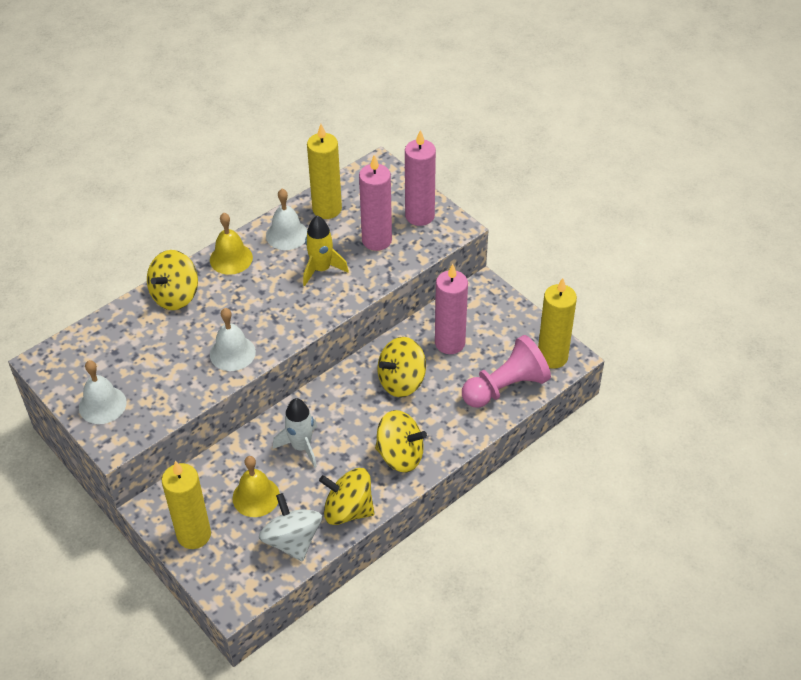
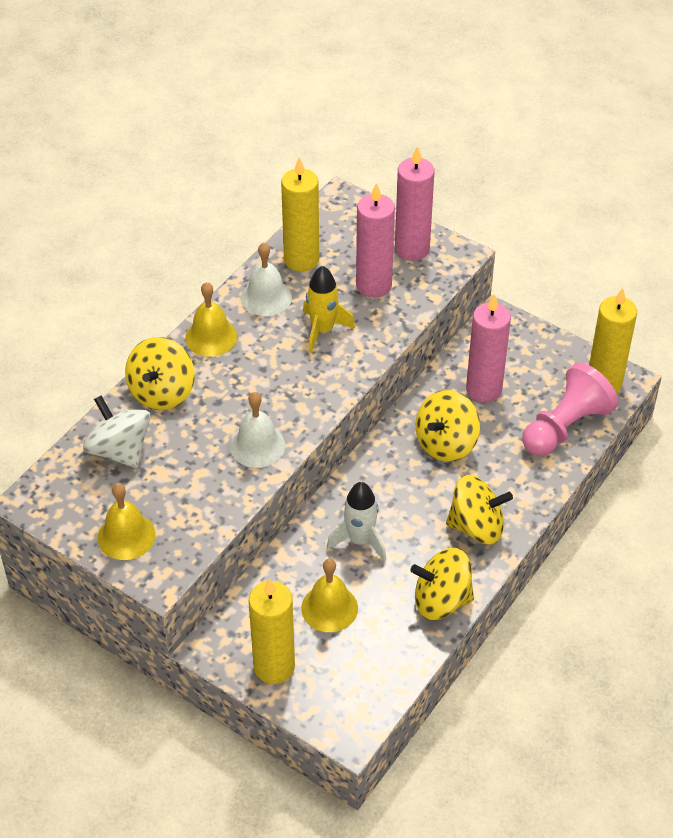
camera: 15 degrees left, 0 degrees up
white bell [79,360,127,424] -> yellow bell [98,483,156,560]
white spinning top [259,493,322,562] -> white spinning top moved to [83,395,151,468]

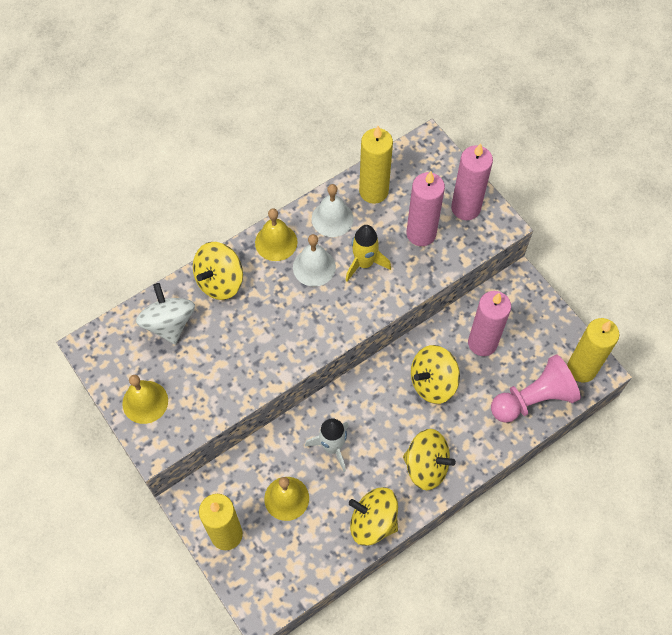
camera: 20 degrees right, 15 degrees up
white bell [230,392,285,468] -> white bell moved to [293,234,336,287]

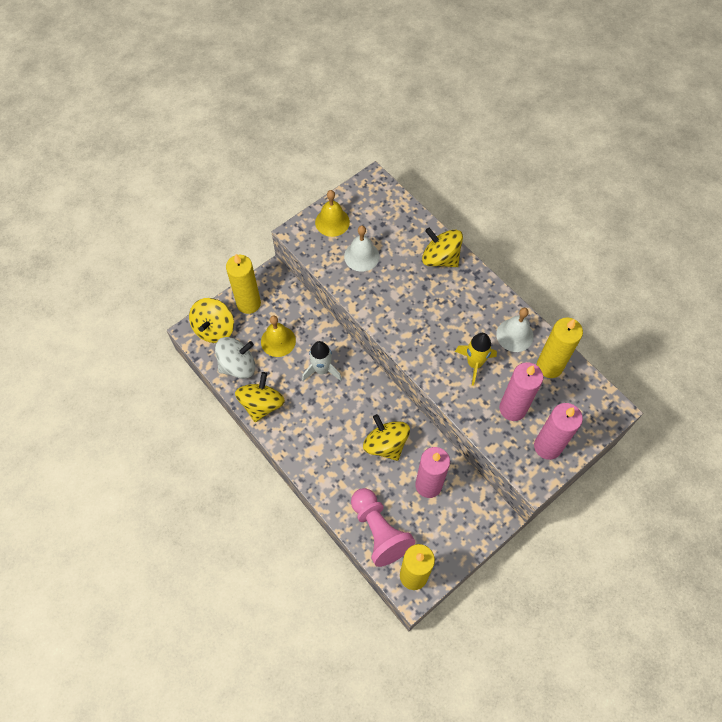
camera: 85 degrees right, 0 degrees up
white spinning top [136,283,195,344] -> white spinning top moved to [215,337,255,379]
yellow bell [255,208,298,261] -> none
white bell [293,234,336,287] -> white bell moved to [344,225,379,272]
yellow spinning top [403,429,456,490] -> yellow spinning top moved to [189,298,234,343]

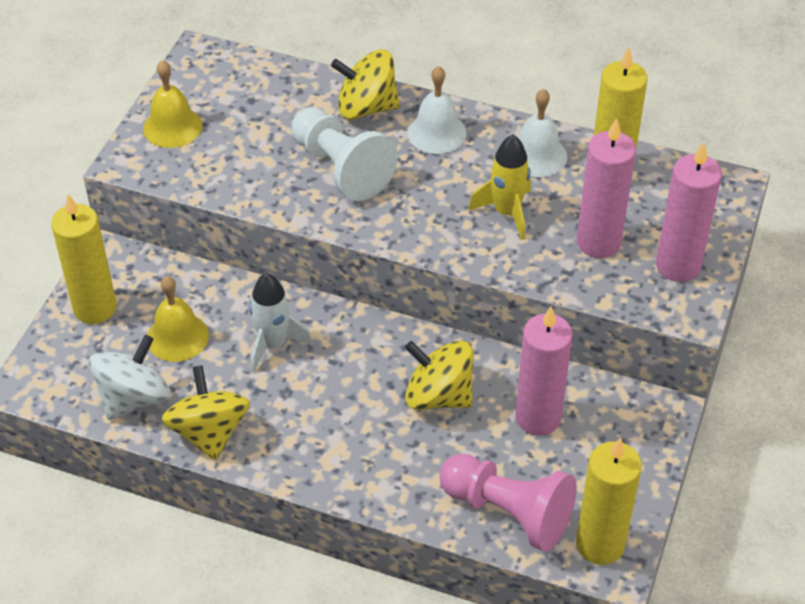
camera: 30 degrees left, 15 degrees down
yellow spinning top [189,298,234,343] -> none
white bell [344,225,379,272] -> white bell moved to [407,66,467,154]
none -> white pawn [292,107,398,201]

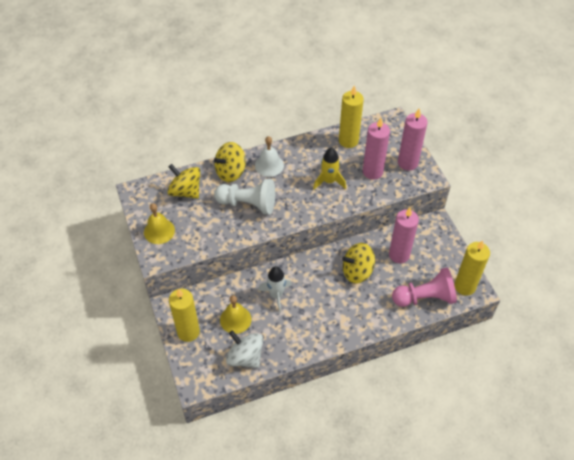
camera: 40 degrees left, 5 degrees up
white spinning top [89,335,170,420] -> white spinning top turned 45 degrees counterclockwise [226,330,263,368]
yellow spinning top [161,365,250,460] -> yellow spinning top moved to [168,164,200,199]
white bell [519,89,567,177] -> none

